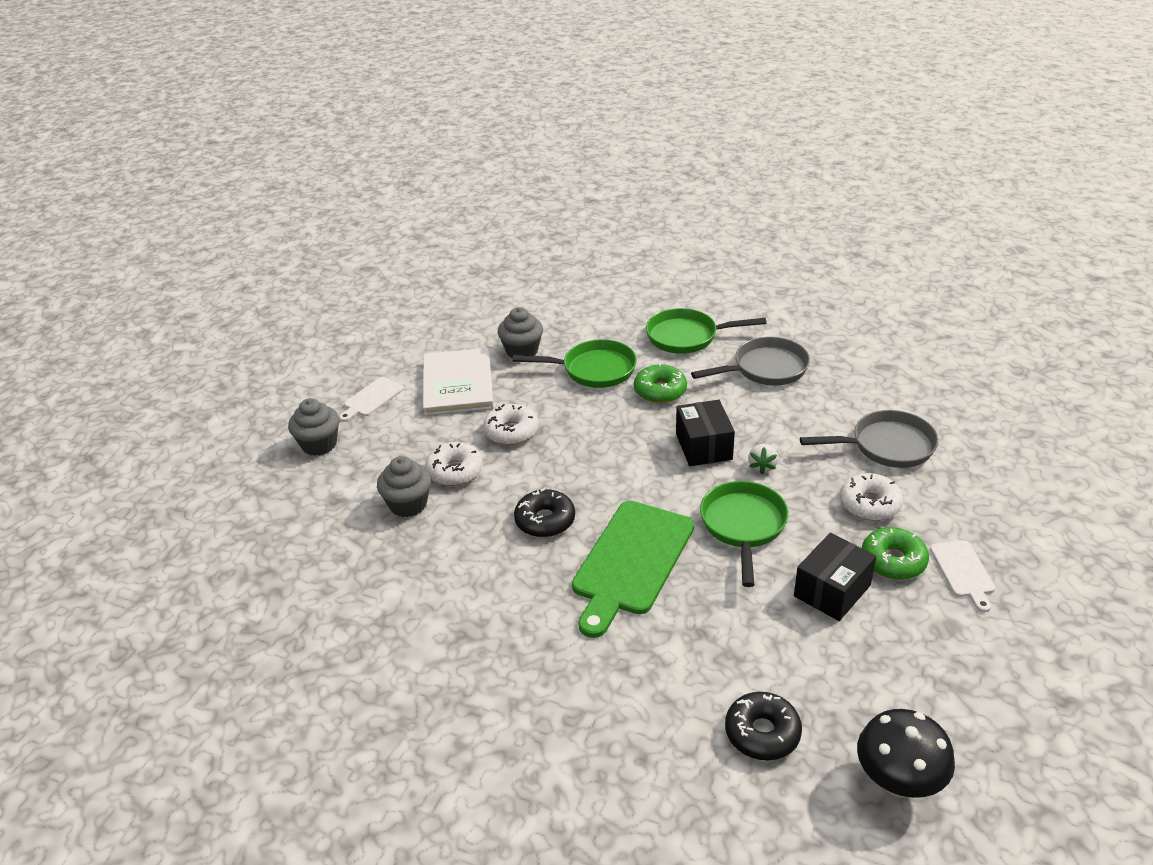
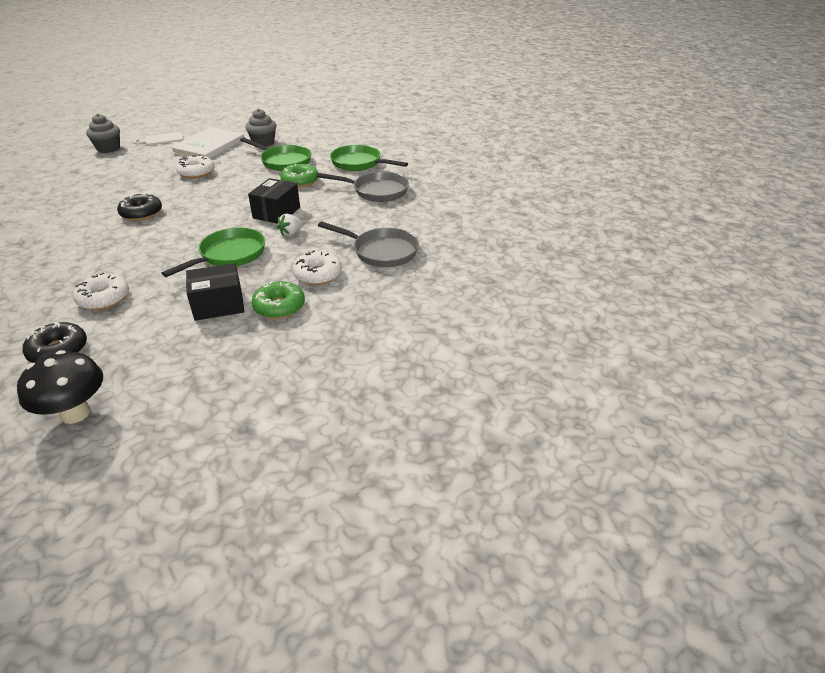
camera: 30 degrees right, 0 degrees up
grey cupcake [377,456,431,517] -> none
white donut [425,442,483,486] -> white donut moved to [73,273,129,310]
green cutting board [572,501,694,638] -> none
white cutting board [930,540,995,612] -> none

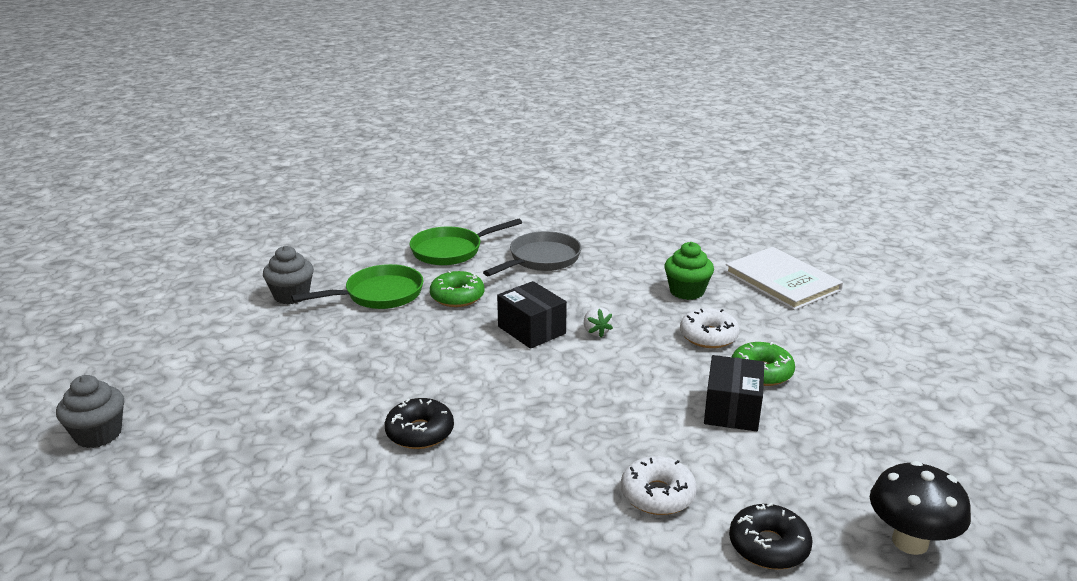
camera: 60 degrees left, 10 degrees down
white cutting board [134,132,184,145] -> none
green pan [162,228,265,277] -> none
white book [170,127,244,159] -> white book moved to [725,247,843,310]
white donut [176,155,215,179] -> none
grey pan [318,221,419,267] -> green cupcake [664,242,714,300]

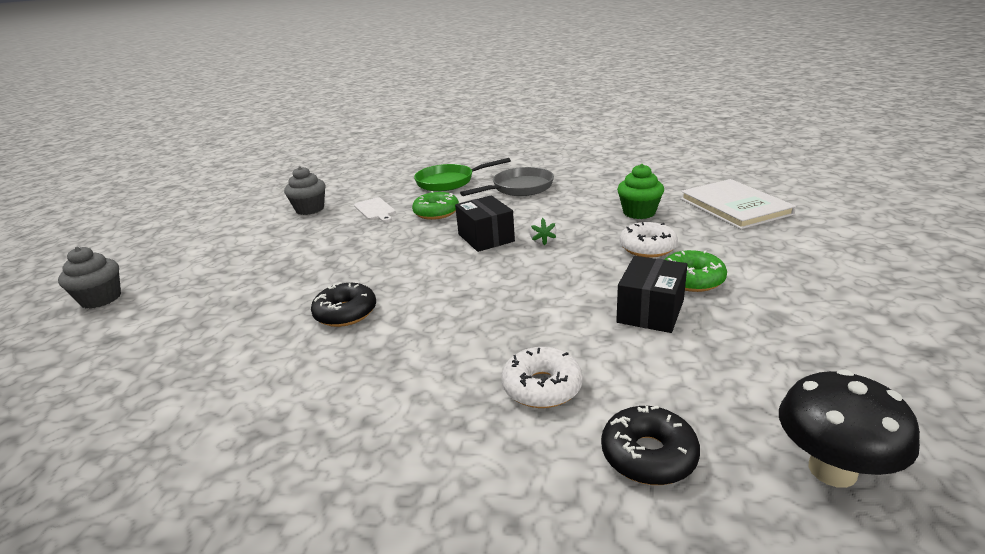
camera: 15 degrees right, 0 degrees up
green pan [291,264,424,309] -> white cutting board [354,197,396,222]

